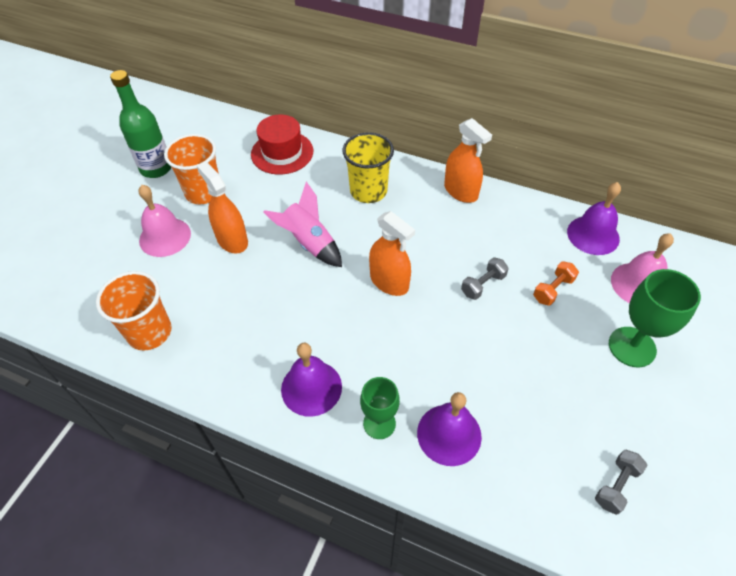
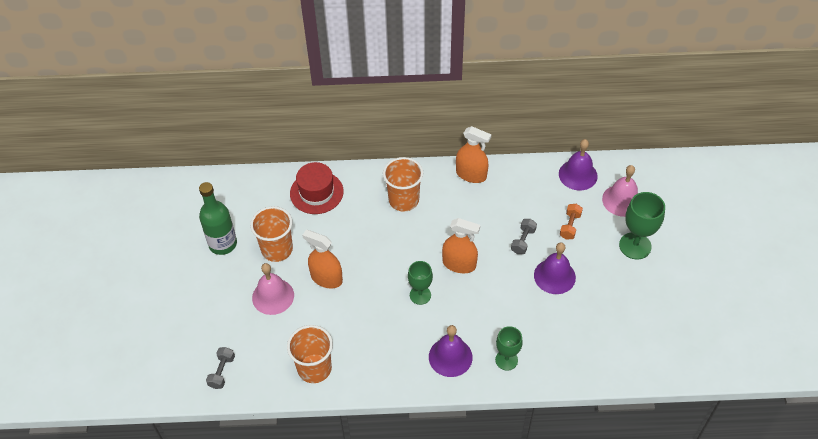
camera: 25 degrees left, 0 degrees up
pink rocket [263,182,342,267] -> none
yellow cup [342,132,394,203] -> orange cup [383,157,423,212]
purple bell [417,392,482,466] -> purple bell moved to [534,242,576,294]
grey dumbbell [595,450,647,515] -> grey dumbbell moved to [206,347,235,389]
none -> green goblet [408,261,433,305]

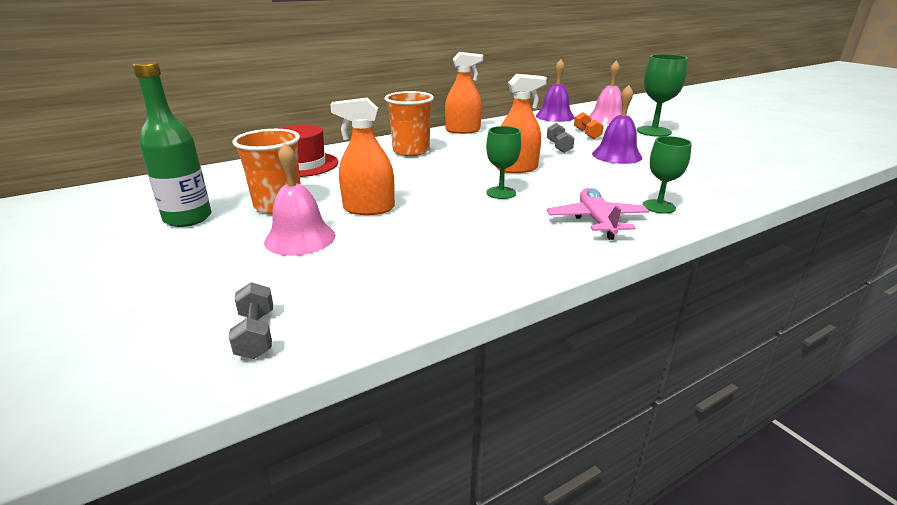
camera: 30 degrees left, 25 degrees down
orange cup [287,325,333,383] -> none
purple bell [429,325,473,377] -> pink plane [547,188,649,240]

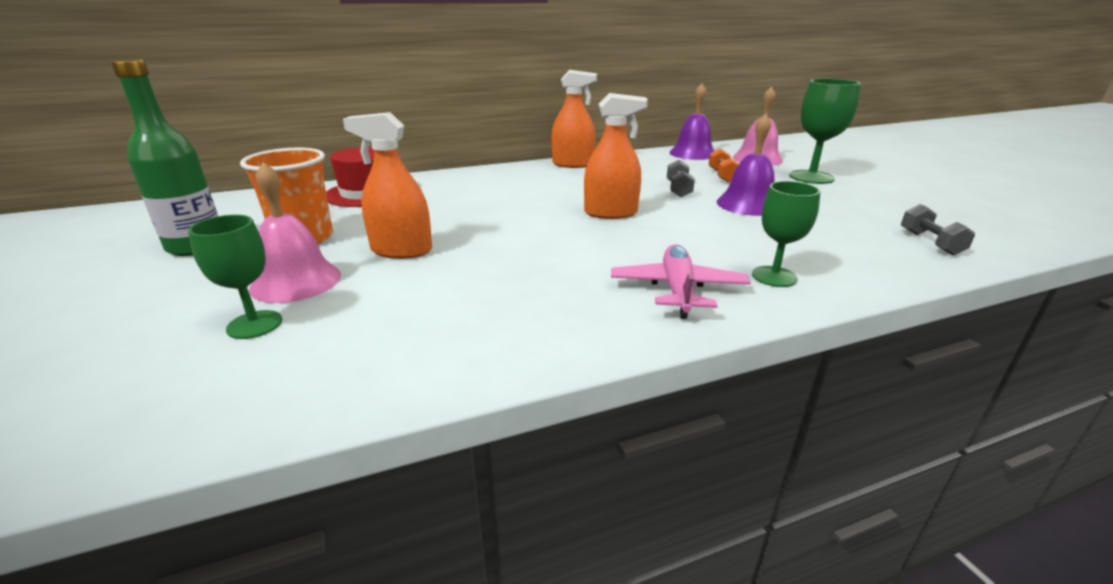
camera: 10 degrees right, 0 degrees up
grey dumbbell [229,282,273,359] -> grey dumbbell moved to [901,204,975,256]
orange cup [385,91,434,156] -> none
green goblet [486,126,521,199] -> green goblet moved to [188,215,282,339]

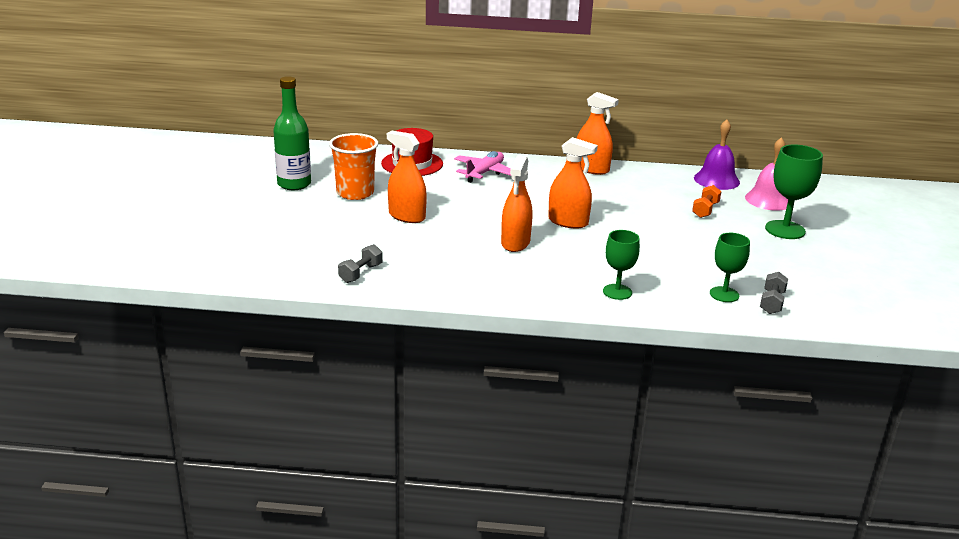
camera: 25 degrees right, 0 degrees up
green goblet [188,215,282,339] -> green goblet moved to [710,233,750,302]
pink bell [249,162,341,303] -> none
pink plane [611,244,751,319] -> pink plane moved to [454,151,512,183]
grey dumbbell [667,160,695,197] -> grey dumbbell moved to [338,244,383,283]
purple bell [717,113,775,216] -> none
none -> orange spray bottle [501,155,532,252]

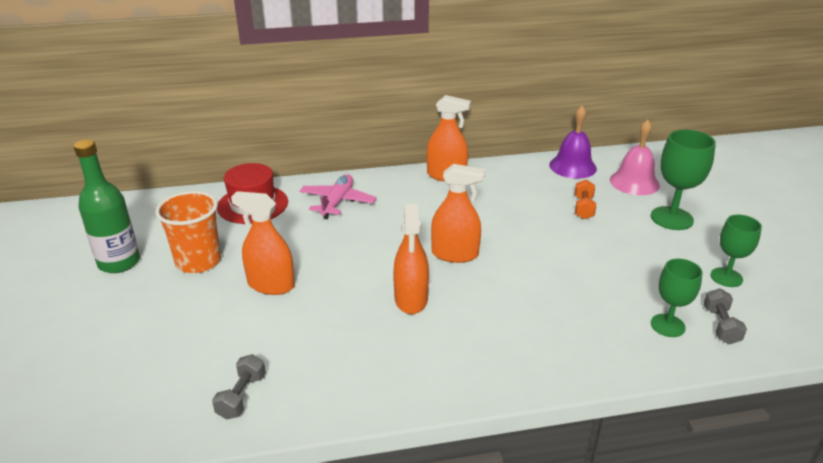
camera: 15 degrees left, 5 degrees up
green goblet [603,230,640,300] -> green goblet moved to [710,215,762,287]

